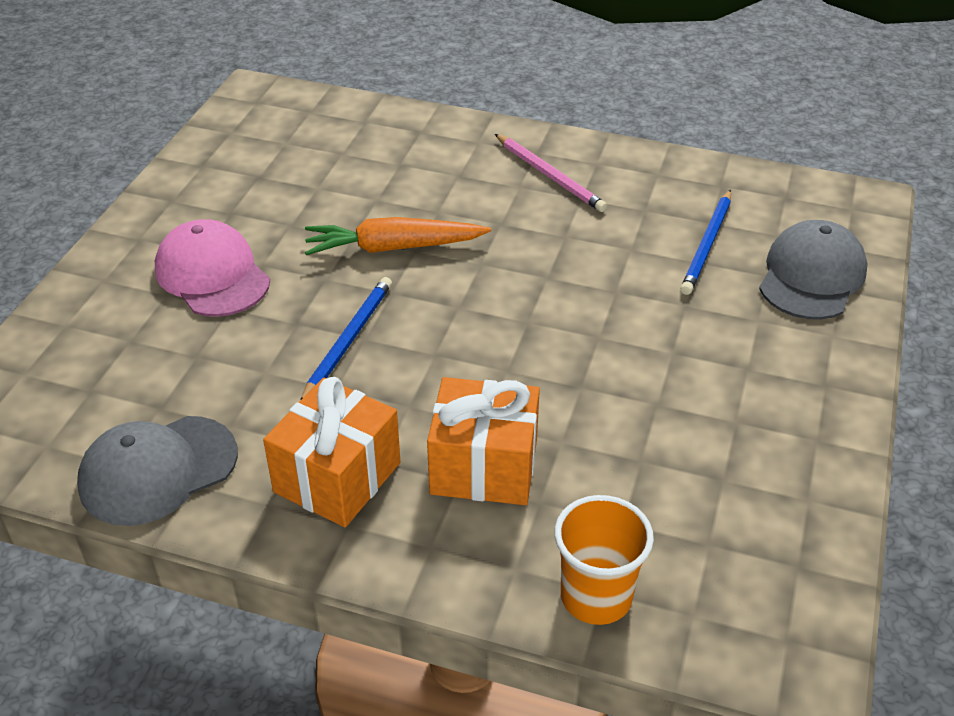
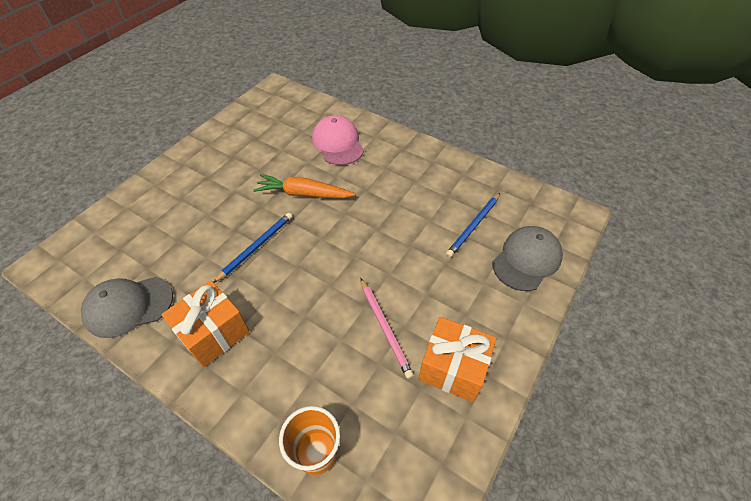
camera: 15 degrees right, 10 degrees up
pink cap [155,219,270,317] -> pink cap moved to [312,115,364,165]
orange gift [427,377,540,505] -> orange gift moved to [418,317,496,402]
pink pencil [495,134,607,212] -> pink pencil moved to [361,278,414,379]

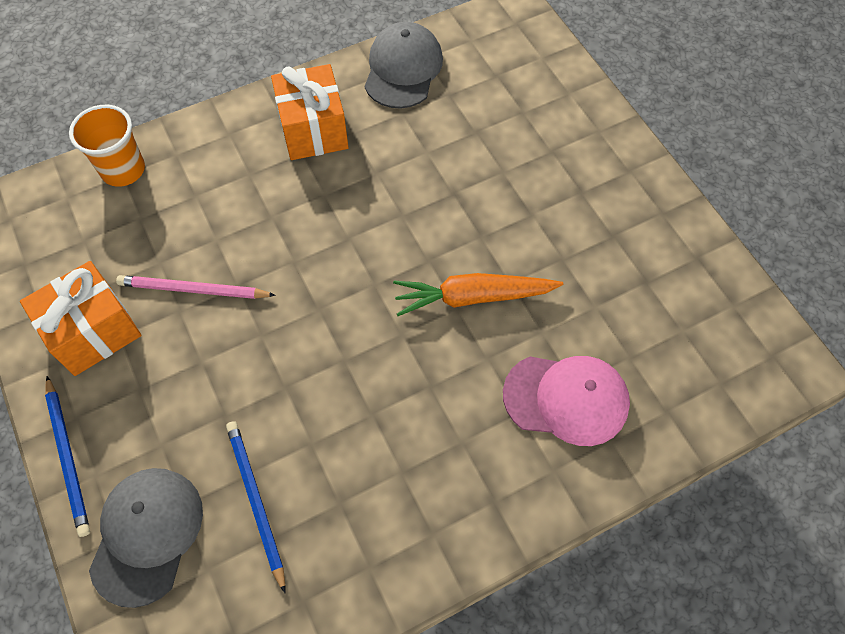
camera: 120 degrees right, 10 degrees up
blue pencil [213,213,292,283] -> blue pencil moved to [45,376,90,537]
orange carrot [253,174,355,198] -> orange carrot turned 135 degrees counterclockwise [393,273,563,316]
grey cap [492,226,563,291] -> grey cap turned 150 degrees counterclockwise [89,468,203,608]

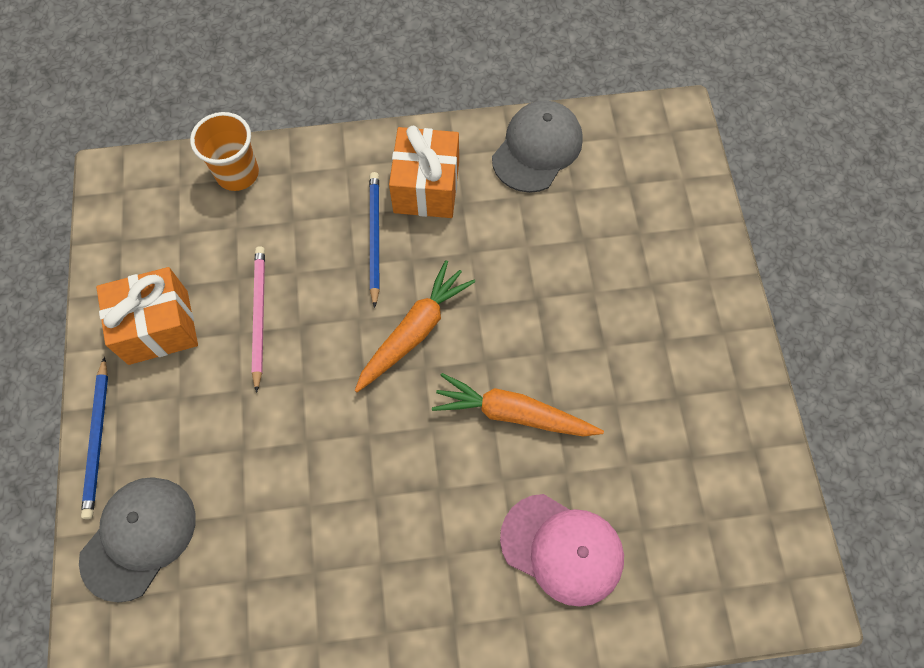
camera: 20 degrees right, 5 degrees up
pink pencil [116,275,276,299] -> pink pencil turned 60 degrees clockwise [252,246,265,393]
blue pencil [226,421,285,593] -> blue pencil moved to [369,172,380,308]
none -> orange carrot [355,260,475,392]

